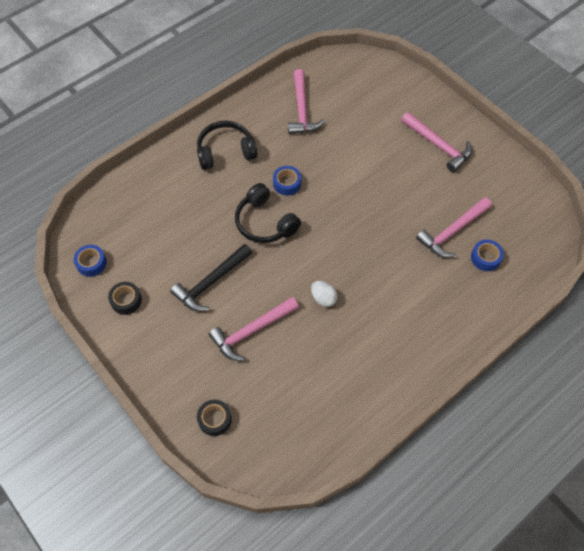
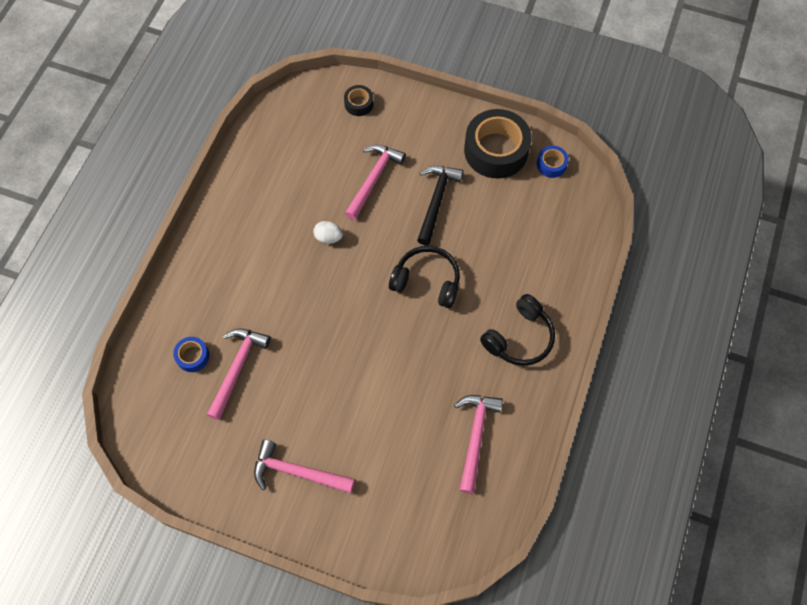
camera: 150 degrees right, 5 degrees up
black tape [108,282,142,315] -> black tape [464,109,532,178], size x2.16
blue tape [273,166,301,195] -> none
pink hammer [288,69,325,134] -> pink hammer turned 45 degrees clockwise [454,395,503,494]

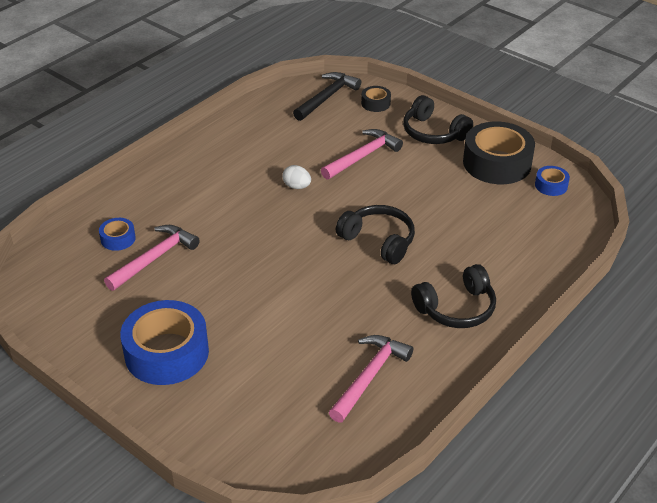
camera: 20 degrees right, 25 degrees down
pink hammer [254,439,355,493] -> blue tape [120,300,209,385]
black hammer [417,166,464,245] -> black hammer moved to [293,72,361,121]
none -> black headphones [403,95,473,144]

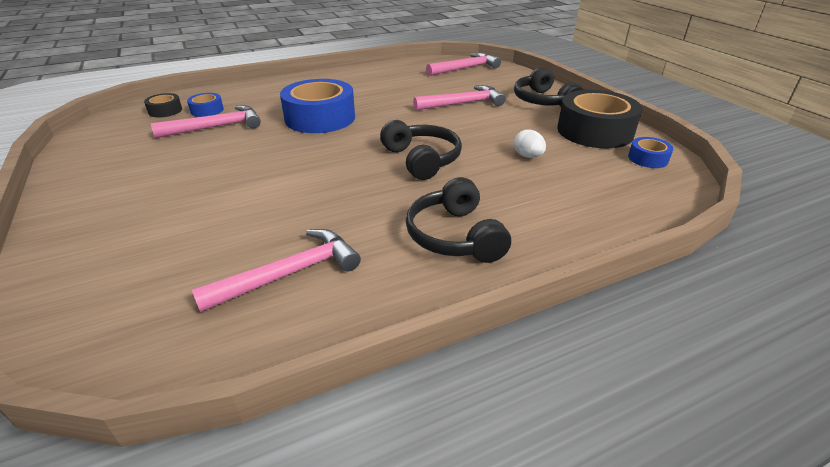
camera: 25 degrees right, 5 degrees down
blue tape [120,300,209,385] -> blue tape moved to [280,79,355,133]
white egg [282,165,311,189] -> white egg moved to [514,129,546,158]
black hammer [293,72,361,121] -> pink hammer [426,53,501,76]
black tape [361,86,391,112] -> black tape moved to [144,93,182,117]
black headphones [411,264,496,328] -> black headphones turned 75 degrees clockwise [406,177,511,263]

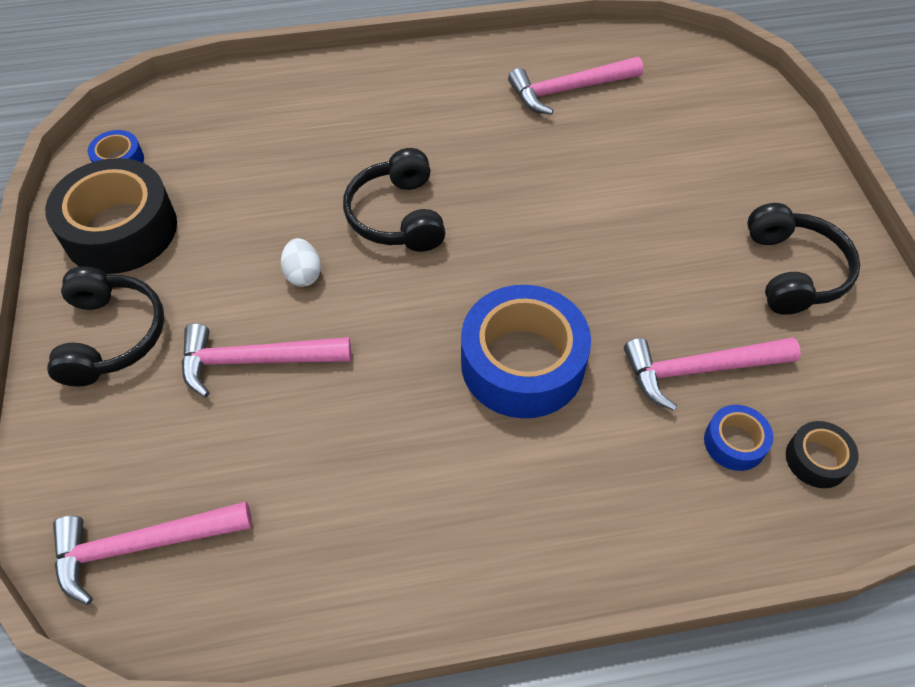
camera: 165 degrees left, 20 degrees up
black headphones [406,177,511,263] -> black headphones moved to [747,203,860,315]
white egg [514,129,546,158] -> white egg moved to [281,238,321,287]

